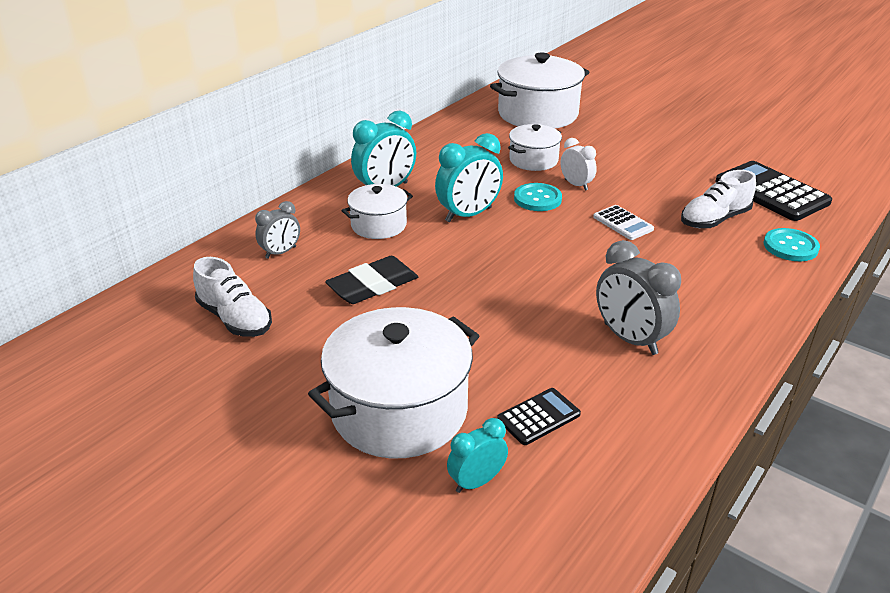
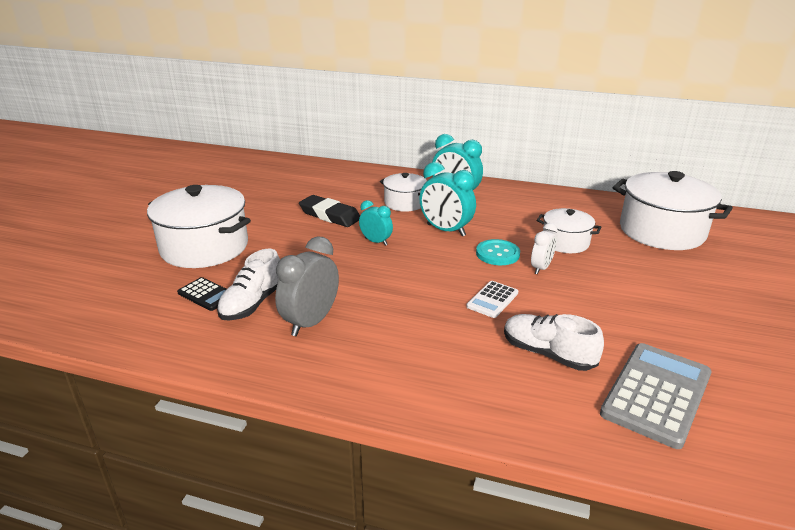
camera: 70 degrees right, 5 degrees down
white shoe [193,257,272,337] -> white shoe moved to [217,248,280,320]
grey clock [255,201,300,259] -> none
turquoise clock [447,418,508,493] -> turquoise clock moved to [359,200,393,246]
black calculator [715,161,832,221] -> grey calculator [600,343,712,449]
turquoise button [764,228,820,261] -> none

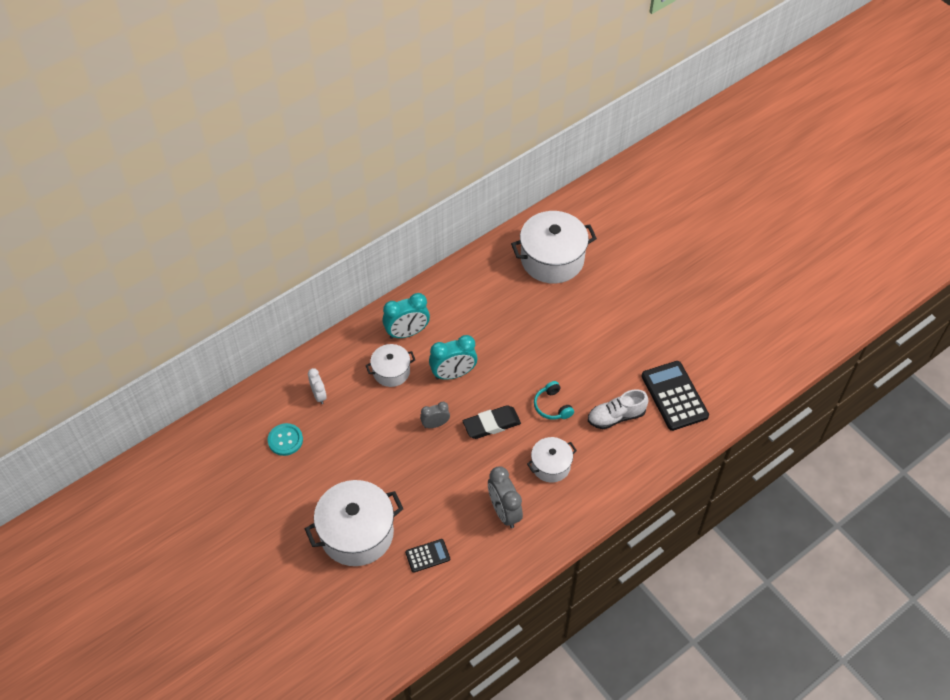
camera: 55 degrees left, 25 degrees up
white shoe [217,248,280,320] -> none
black eraser [299,195,360,227] -> black eraser moved to [463,405,521,439]
turquoise clock [359,200,393,246] -> grey clock [420,402,450,428]
white calculator [466,281,518,318] -> turquoise headphones [534,381,574,420]
turquoise button [476,239,520,265] -> turquoise button moved to [268,423,303,456]
white clock [531,223,558,274] -> white clock moved to [308,368,327,404]
white pot [537,208,601,253] -> white pot moved to [527,437,577,482]
grey calculator [600,343,712,449] -> black calculator [641,361,709,431]

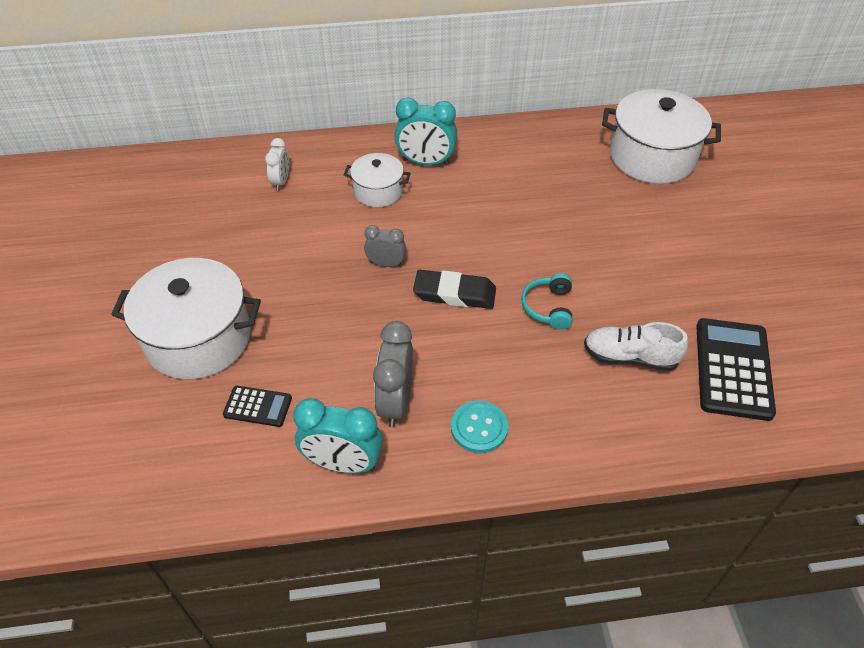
camera: 30 degrees right, 5 degrees down
turquoise button [268,423,303,456] -> turquoise button moved to [451,401,508,453]
turquoise clock [429,335,477,380] -> turquoise clock moved to [293,398,383,474]
white pot [527,437,577,482] -> none

